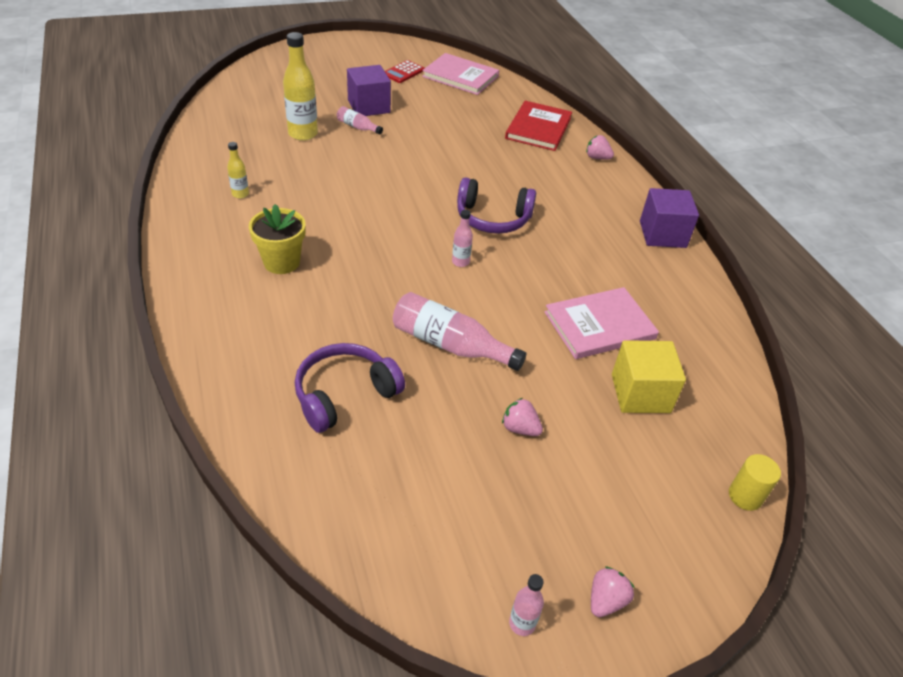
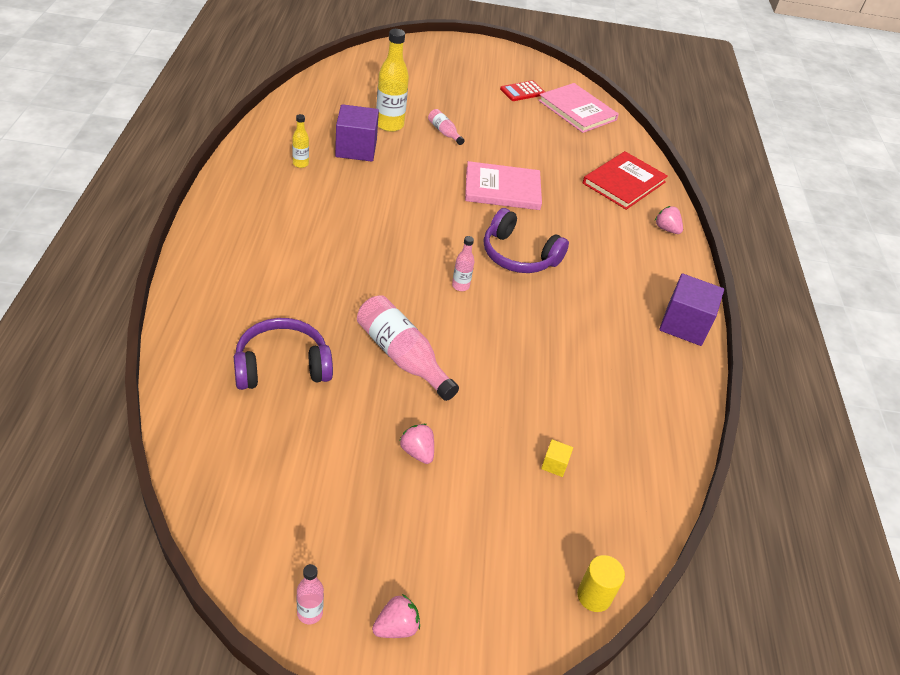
camera: 20 degrees right, 0 degrees up
yellow flower pot [249,204,306,274] -> none
purple cube [347,65,391,116] -> purple cube moved to [335,104,379,162]
pink book [544,287,659,359] -> pink book moved to [465,161,542,210]
yellow cube [612,340,686,413] -> yellow cube [541,439,573,477], size x0.44

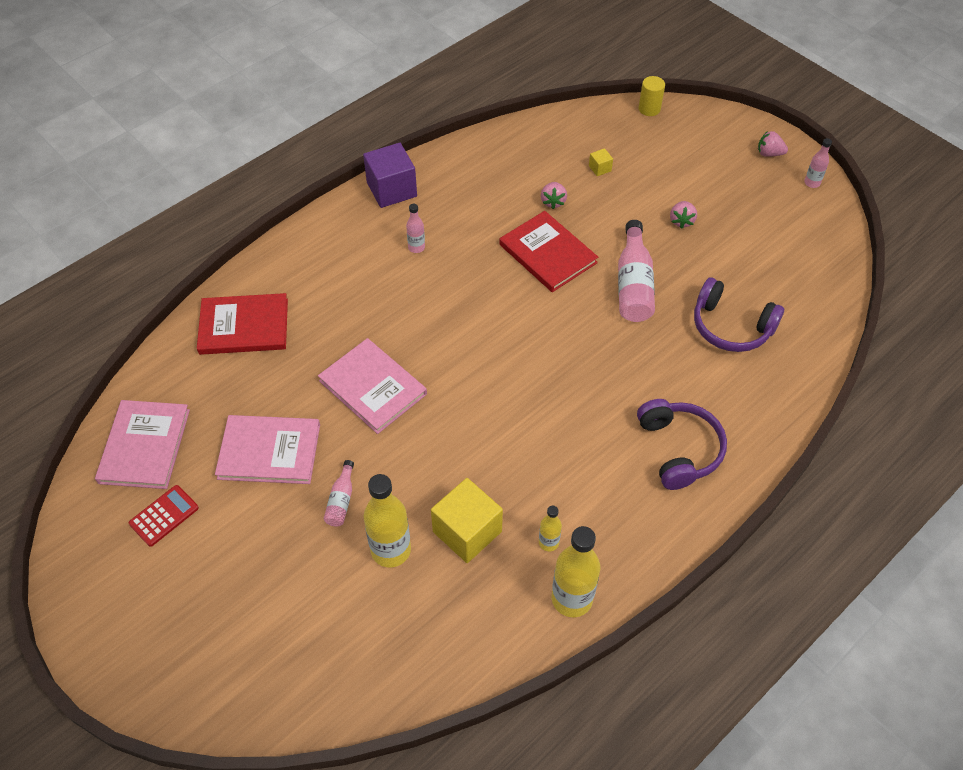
camera: 130 degrees left, 10 degrees up
purple cube [335,104,379,162] -> yellow cube [431,478,503,563]
pink bottle [452,236,474,291] -> pink bottle moved to [406,204,425,253]
purple headphones [484,208,569,273] -> purple headphones moved to [637,399,727,490]
red calculator [500,80,545,101] -> red calculator turned 60 degrees counterclockwise [129,485,199,547]
pink strawberry [655,206,683,234] -> pink strawberry moved to [541,182,567,209]
none -> pink book [215,415,320,484]
none -> red book [499,211,598,292]
none -> yellow bottle [552,526,600,618]

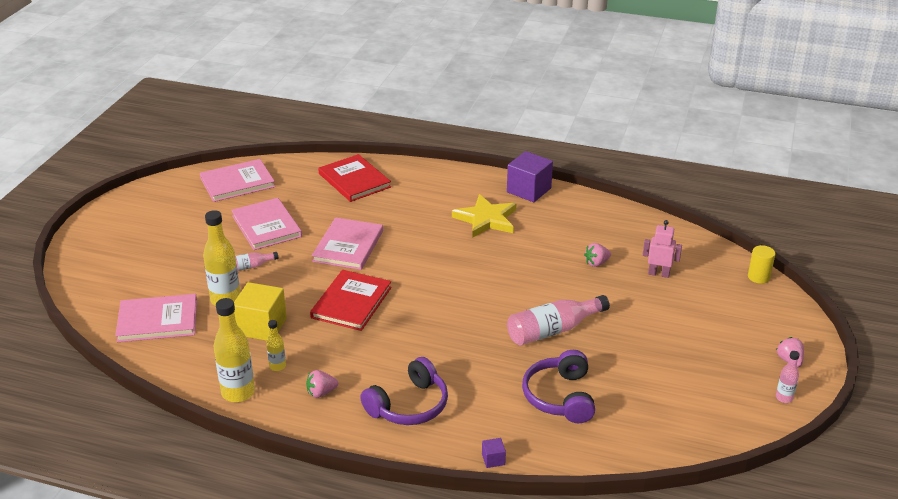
camera: 60 degrees right, 20 degrees down
red calculator [129,485,199,547] -> none
pink bottle [406,204,425,253] -> yellow star [452,194,516,238]
red book [499,211,598,292] -> red book moved to [310,270,392,331]
yellow cube [589,148,613,176] -> pink robot [643,220,682,278]
pink strawberry [670,201,697,229] -> pink strawberry moved to [306,370,338,398]
none -> pink book [115,294,197,342]
none -> purple cube [482,438,506,468]

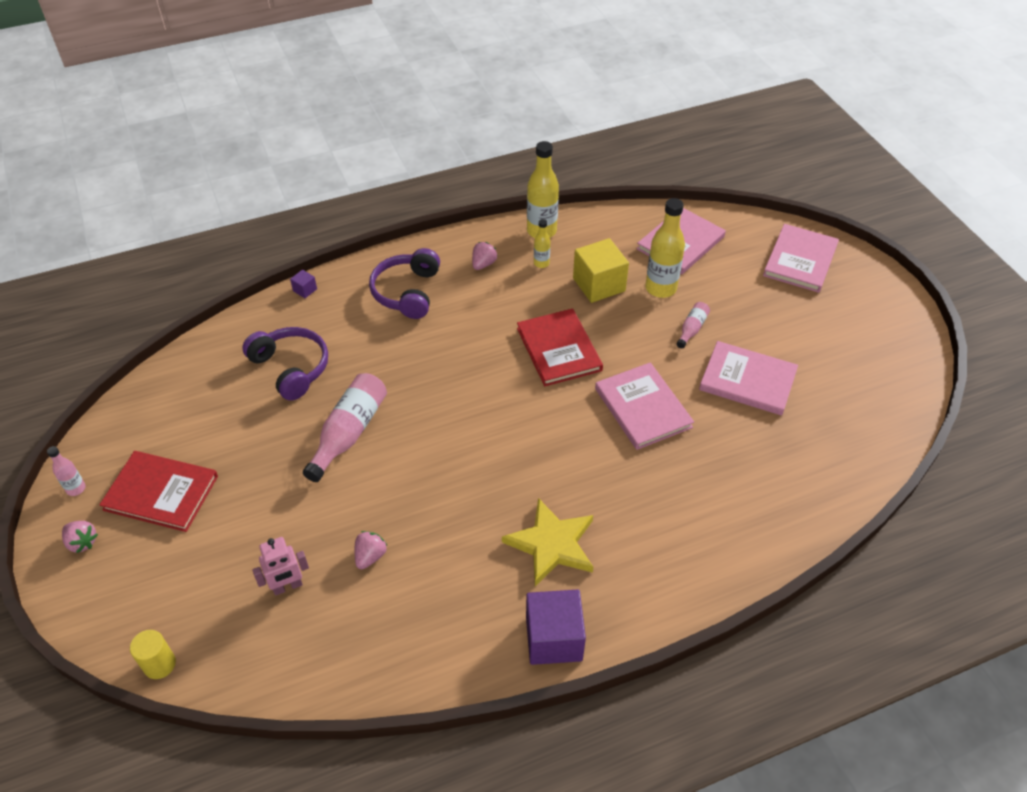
camera: 140 degrees right, 15 degrees up
pink book [200,159,275,202] -> pink book moved to [763,224,839,293]
red book [318,154,391,202] -> red book moved to [99,451,218,532]

